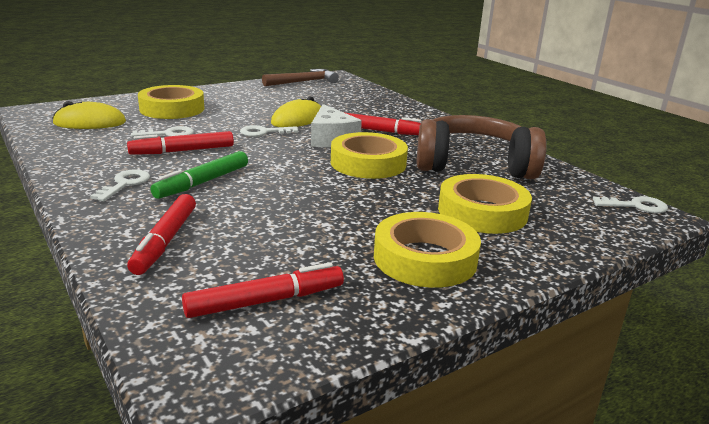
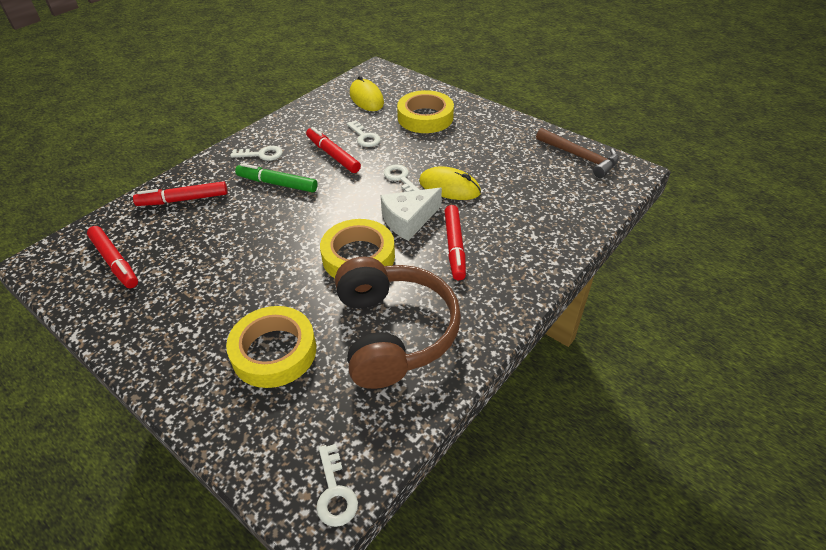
camera: 75 degrees right, 20 degrees up
yellow tape [374,212,481,288] -> none

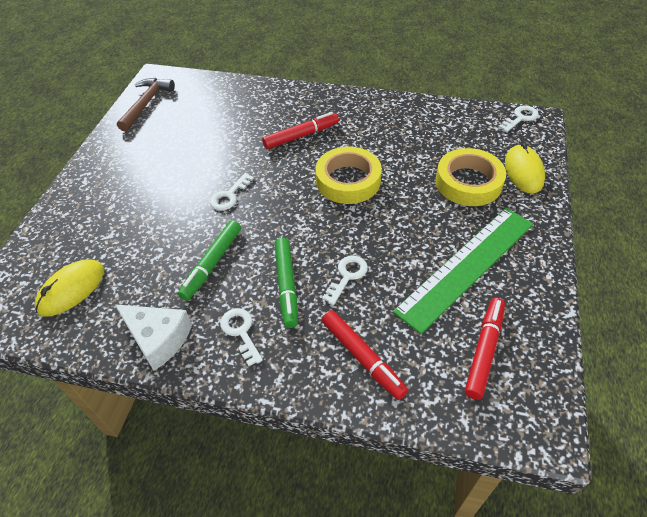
camera: 115 degrees left, 5 degrees up
red marker [306,127,361,173] -> green marker [178,220,241,301]
brown headphones [335,257,461,389] -> none
white key [347,120,381,147] -> white key moved to [322,255,368,305]
white cheese [381,188,442,241] -> white cheese moved to [114,304,192,371]
yellow tape [397,90,454,133] -> none
yellow mouse [419,166,481,200] -> yellow mouse moved to [505,143,545,194]
none -> green ruler [393,208,533,334]

